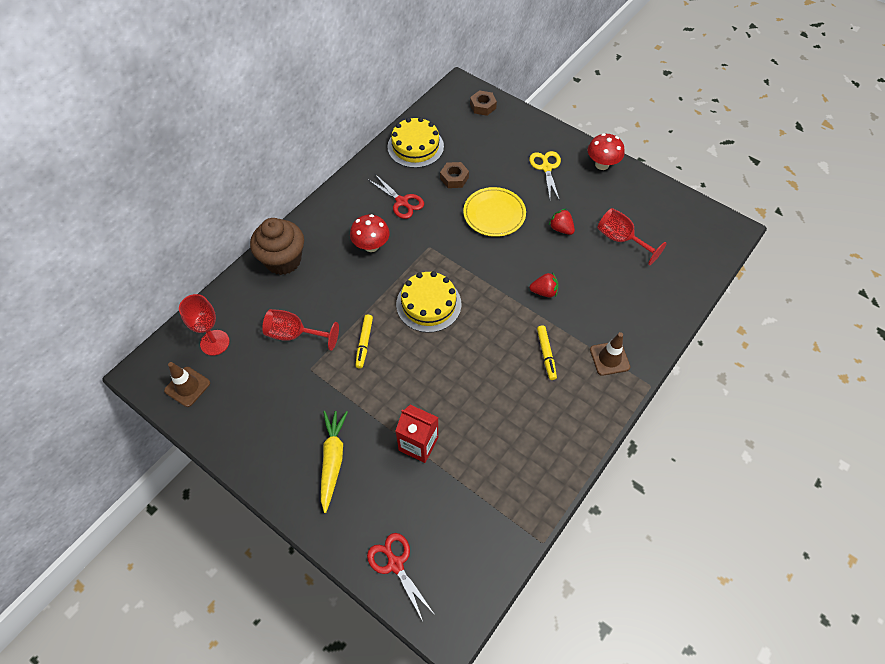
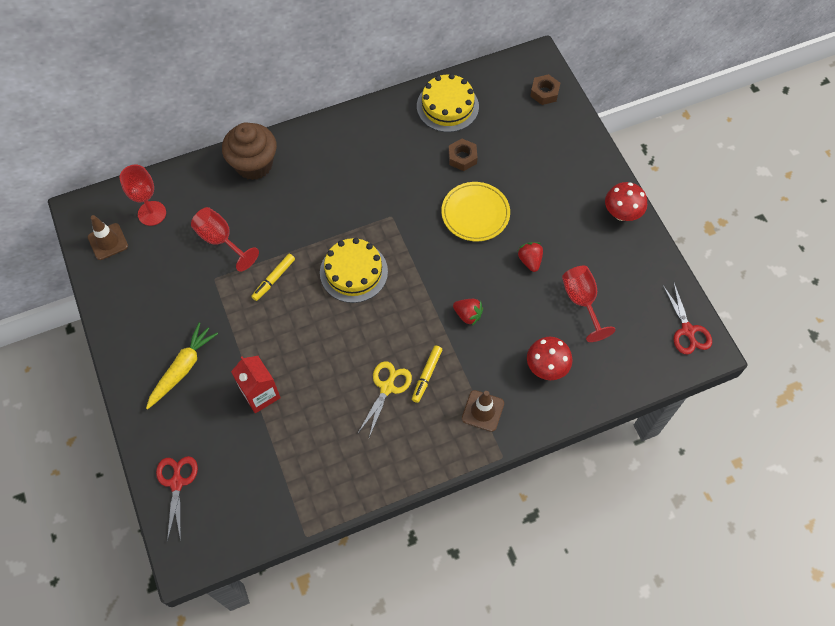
camera: 30 degrees right, 5 degrees up
red mushroom [350,214,390,252] -> red mushroom moved to [527,337,572,380]
red scissors [367,174,424,219] -> red scissors moved to [663,283,712,355]
yellow scissors [529,151,561,201] -> yellow scissors moved to [358,361,412,437]

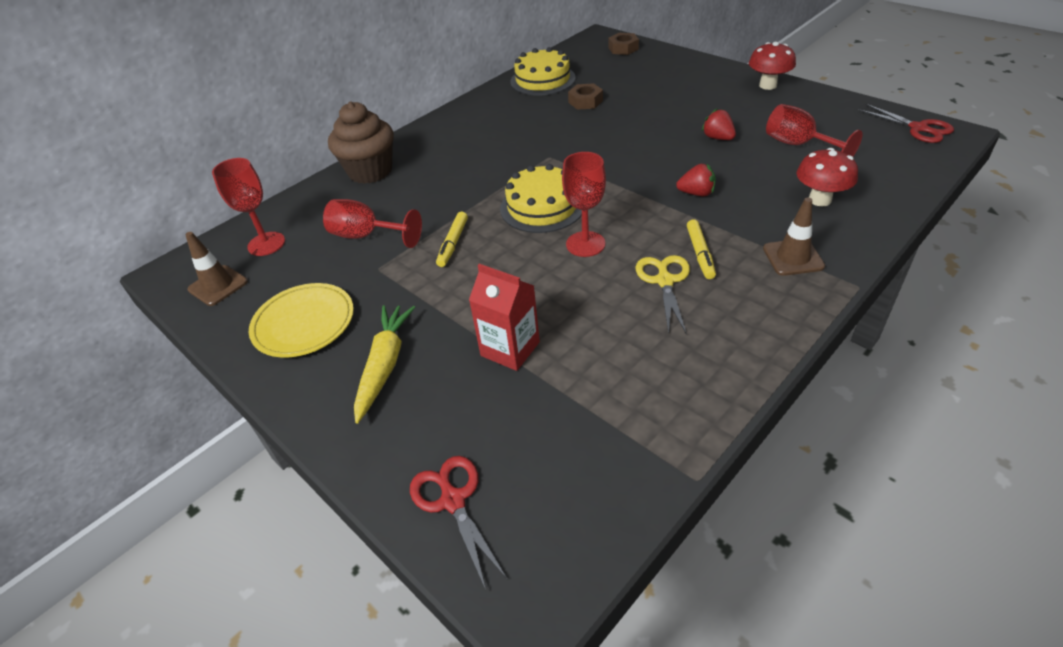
camera: 20 degrees left, 20 degrees down
yellow plate [441,182,510,241] -> yellow plate moved to [249,283,354,357]
none -> red goblet [562,152,606,257]

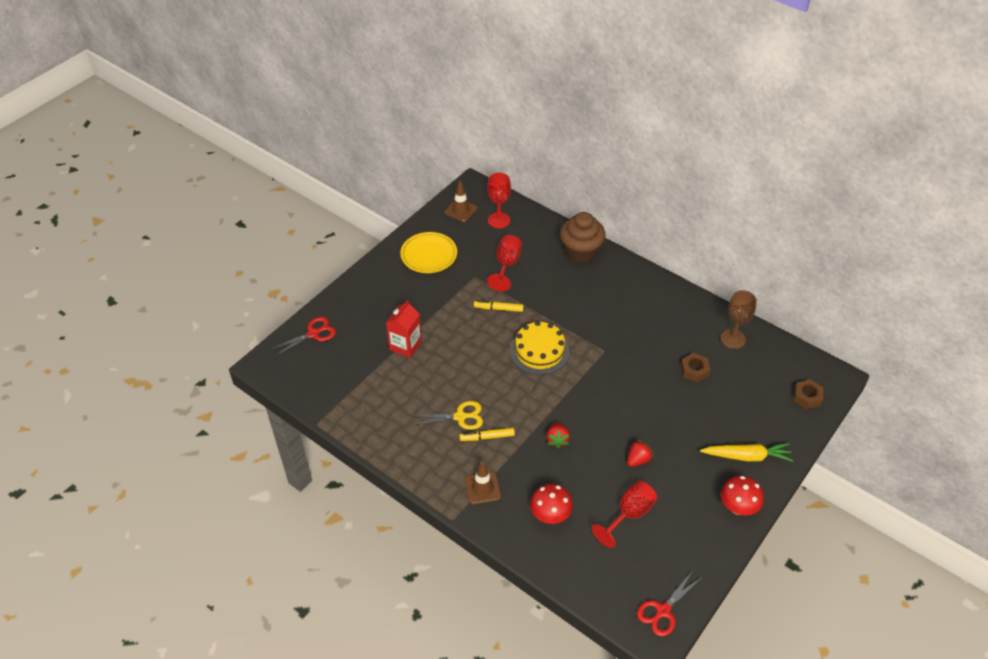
camera: 80 degrees right, 5 degrees up
yellow carrot [354,305,415,423] -> yellow carrot moved to [700,443,794,462]
yellow cake [510,47,576,96] -> brown goblet [720,290,757,349]
red goblet [562,152,606,257] -> none

